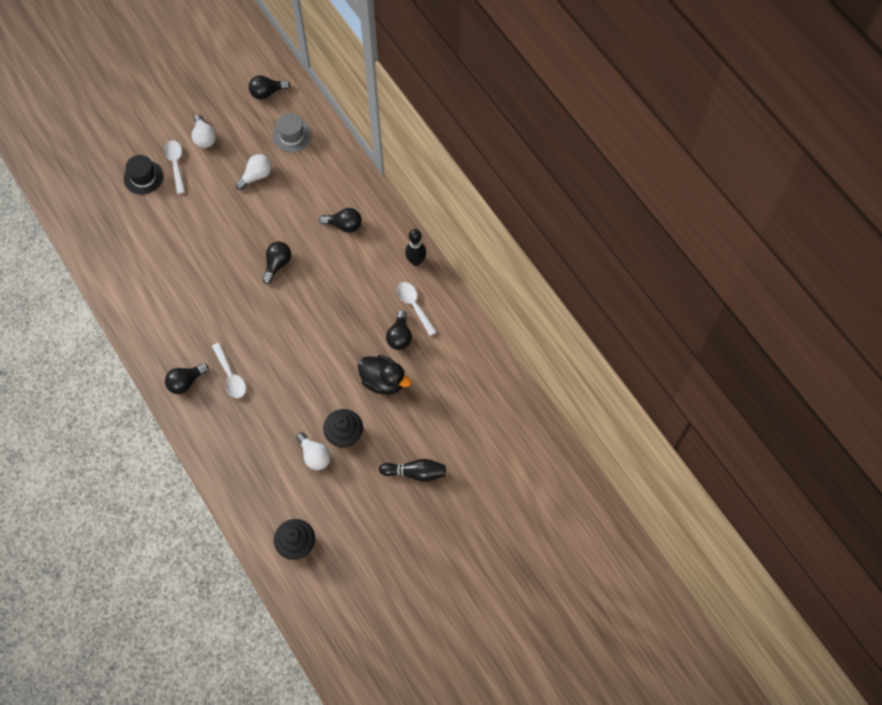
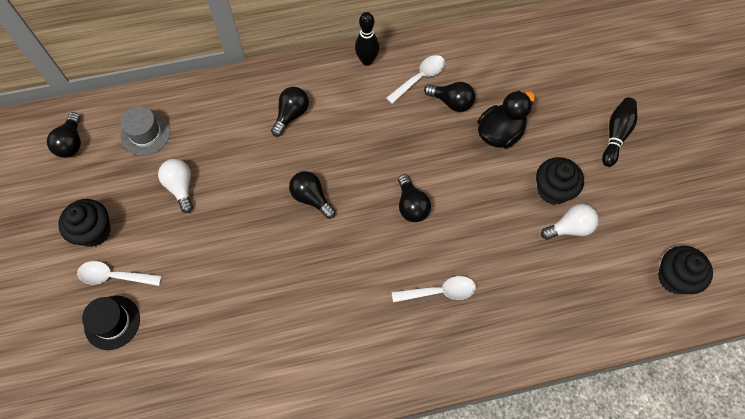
camera: 70 degrees left, 0 degrees up
black light bulb [165,363,209,394] -> black light bulb moved to [398,174,431,222]
white light bulb [192,114,216,148] -> black cupcake [58,199,111,247]
white spoon [397,282,437,336] -> white spoon turned 150 degrees clockwise [386,55,445,104]

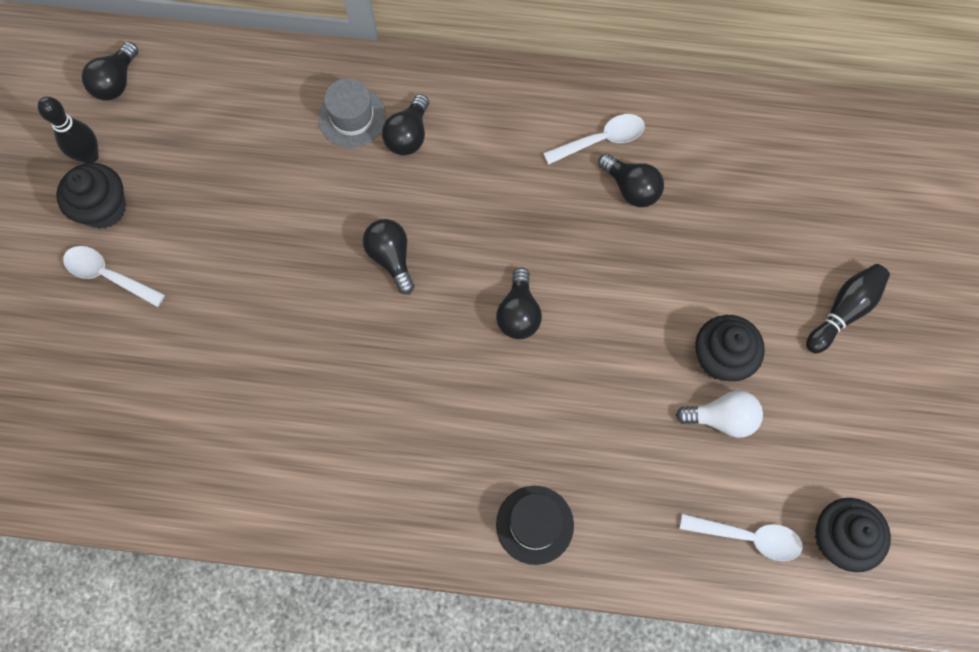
camera: 20 degrees right, 5 degrees up
black hat [82,296,140,350] -> black hat moved to [496,486,574,565]
grey hat [120,106,170,156] -> grey hat moved to [318,78,386,148]
white light bulb [158,159,193,213] -> none
black light bulb [271,87,309,136] -> black light bulb turned 150 degrees clockwise [382,94,429,156]
black bowling pin [355,12,379,66] -> black bowling pin moved to [38,97,99,163]
white spoon [392,276,476,302] -> white spoon moved to [680,514,803,561]
black duck [477,90,535,148] -> none

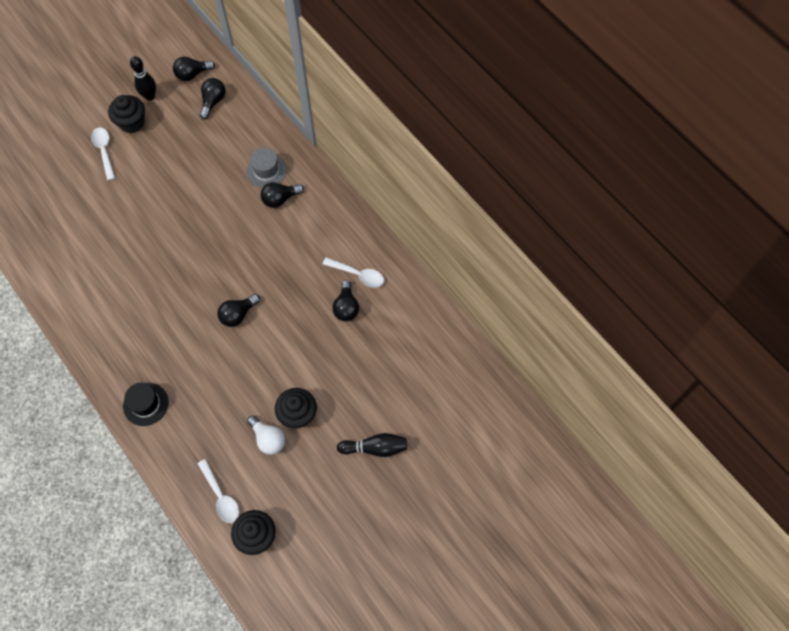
camera: 45 degrees right, 5 degrees down
black light bulb [363,219,415,294] -> black light bulb moved to [199,78,226,119]

